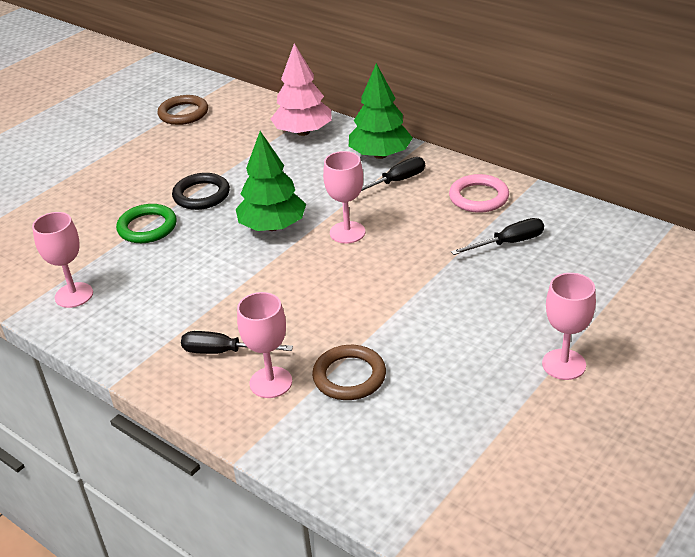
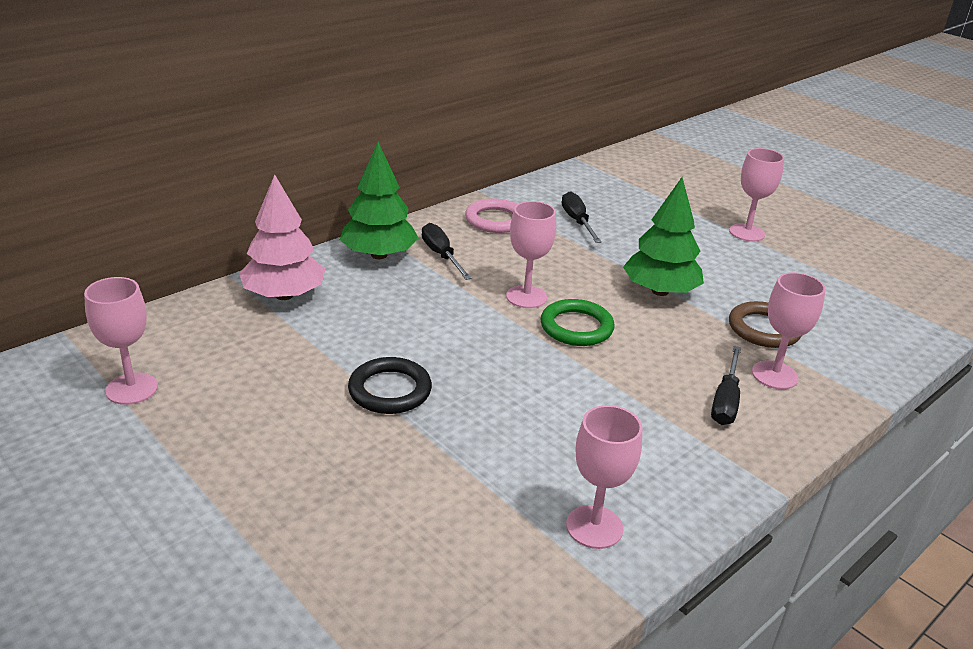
camera: 85 degrees left, 5 degrees down
green ring [116,204,177,243] -> green ring moved to [540,299,614,346]
brown ring [157,95,208,125] -> pink goblet [84,277,158,405]
green tree [236,131,306,231] -> green tree moved to [623,177,704,296]

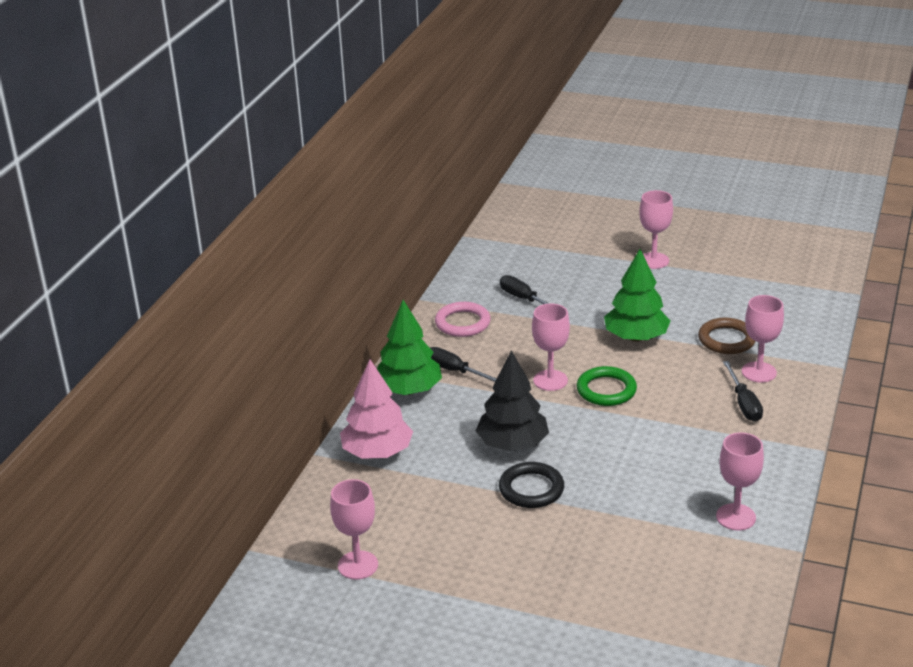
camera: 25 degrees left, 0 degrees up
none -> black tree [476,350,549,451]

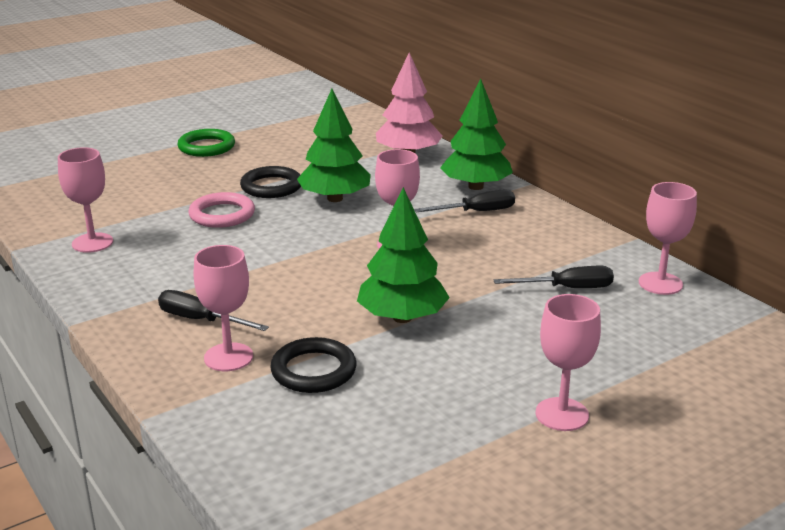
camera: 125 degrees right, 5 degrees down
pink goblet [330,479,378,580] -> pink goblet moved to [639,182,697,295]
pink ring [435,302,491,337] -> pink ring moved to [189,192,255,228]
black tree [476,350,549,451] -> green tree [297,89,371,202]
green ring [577,366,637,406] -> green ring moved to [177,129,235,157]
brown ring [698,318,756,354] -> black ring [270,337,356,393]

